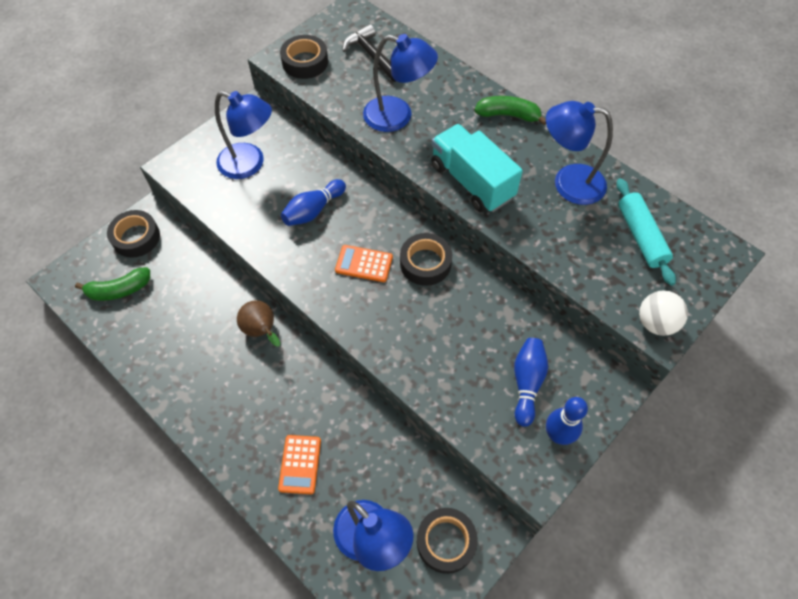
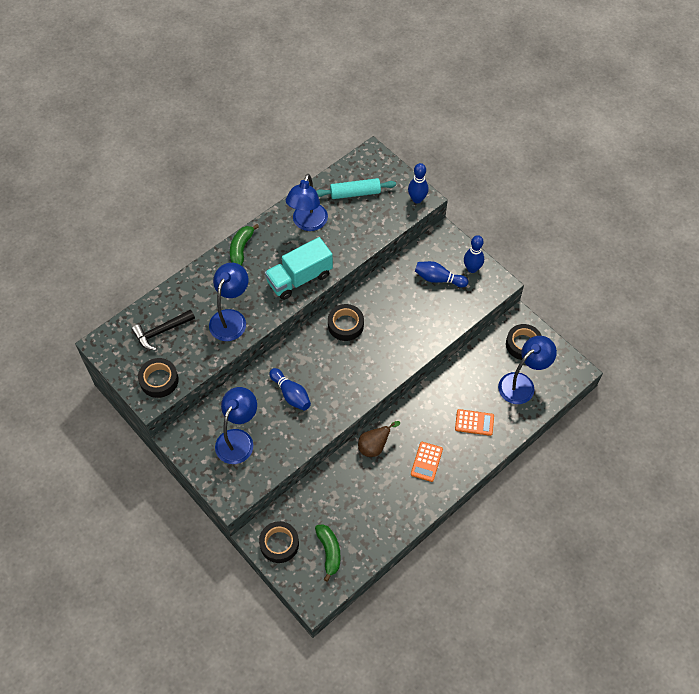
camera: 85 degrees left, 0 degrees up
orange calculator [335,245,393,282] -> orange calculator moved to [411,442,443,482]
white ball [639,290,688,336] -> blue bowling pin [408,163,429,204]

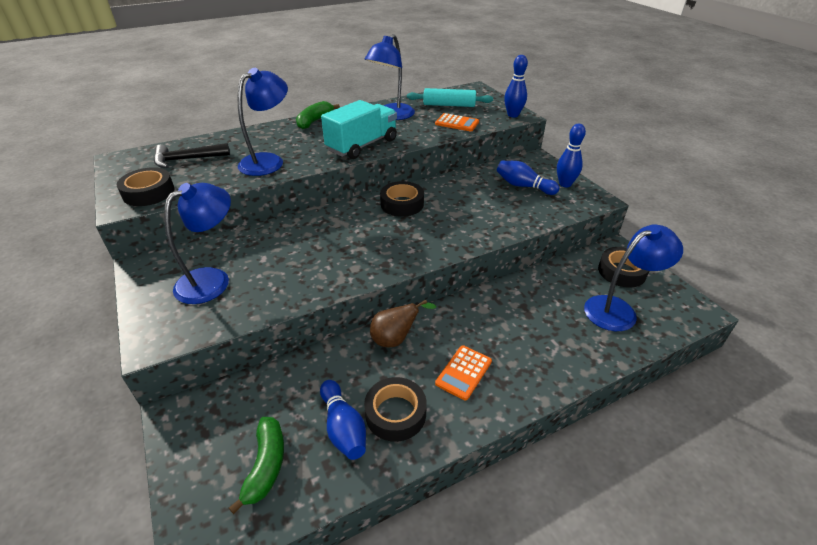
camera: 15 degrees right, 20 degrees down
black tape [259,521,299,563] -> black tape moved to [364,377,427,442]
turquoise truck [265,237,333,300] -> turquoise truck turned 150 degrees clockwise [321,100,397,159]
blue bowling pin [269,368,311,411] -> blue bowling pin moved to [320,380,366,460]
orange calculator [455,409,494,436] -> orange calculator moved to [435,113,479,131]

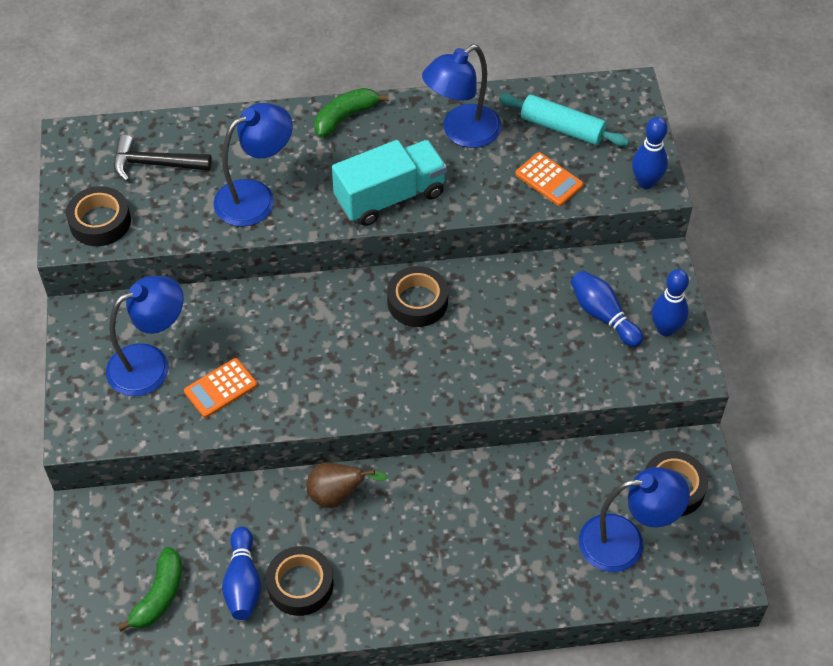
camera: 20 degrees right, 15 degrees up
orange calculator [435,345,492,401] -> orange calculator moved to [184,358,257,418]

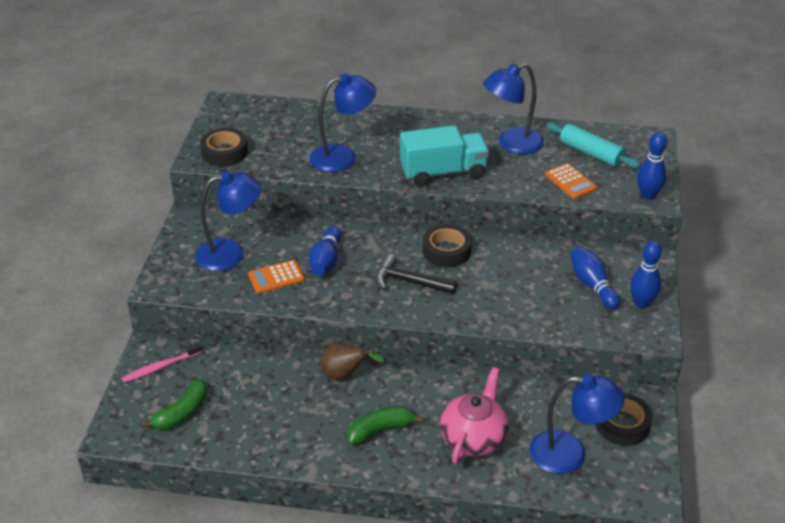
camera: 15 degrees right, 15 degrees down
black hammer [114,135,212,182] -> black hammer moved to [375,254,457,294]
blue bowling pin [222,527,261,620] -> blue bowling pin moved to [309,226,341,275]
black tape [266,546,333,616] -> none
green banana [314,88,389,138] -> green banana moved to [347,406,424,445]
none -> pink toothbrush [121,343,203,383]
none -> pink teapot [440,367,509,465]

